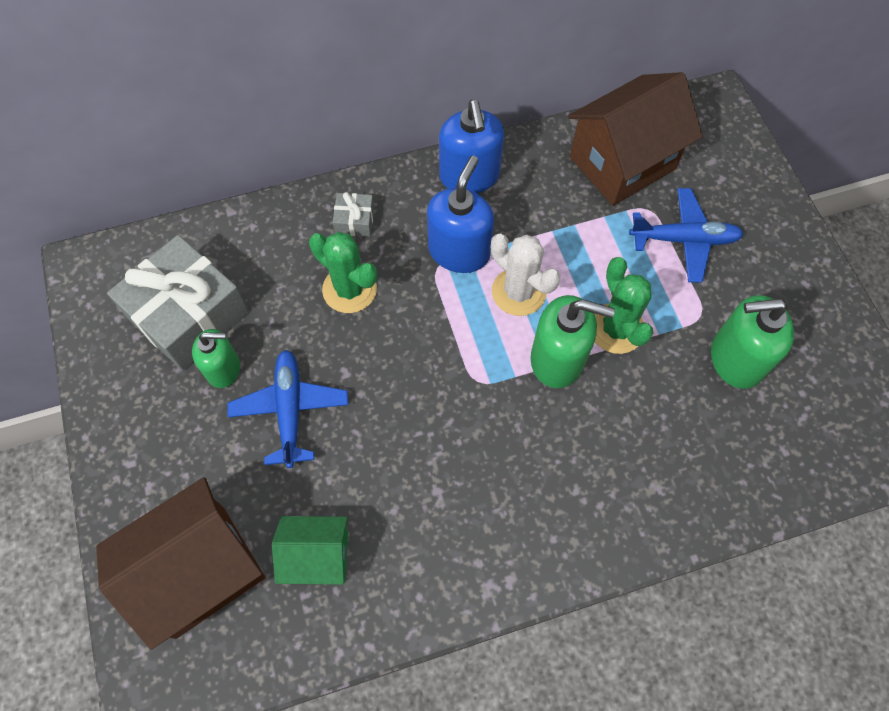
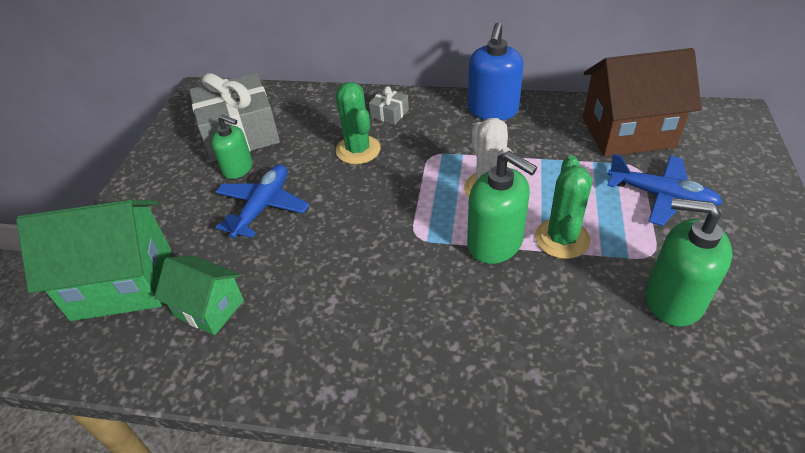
camera: 30 degrees right, 20 degrees down
brown house [96,477,265,650] -> green house [16,200,171,321]
blue soap dispenser [427,156,494,273] -> none

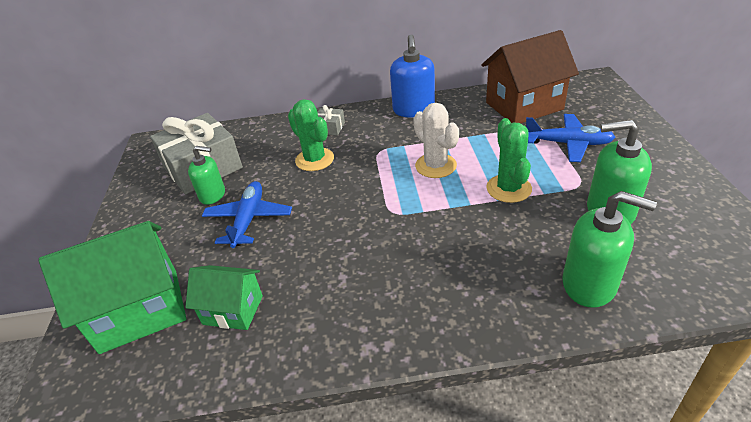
camera: 15 degrees left, 5 degrees down
green soap dispenser [467,151,537,264] -> green soap dispenser moved to [562,191,657,308]

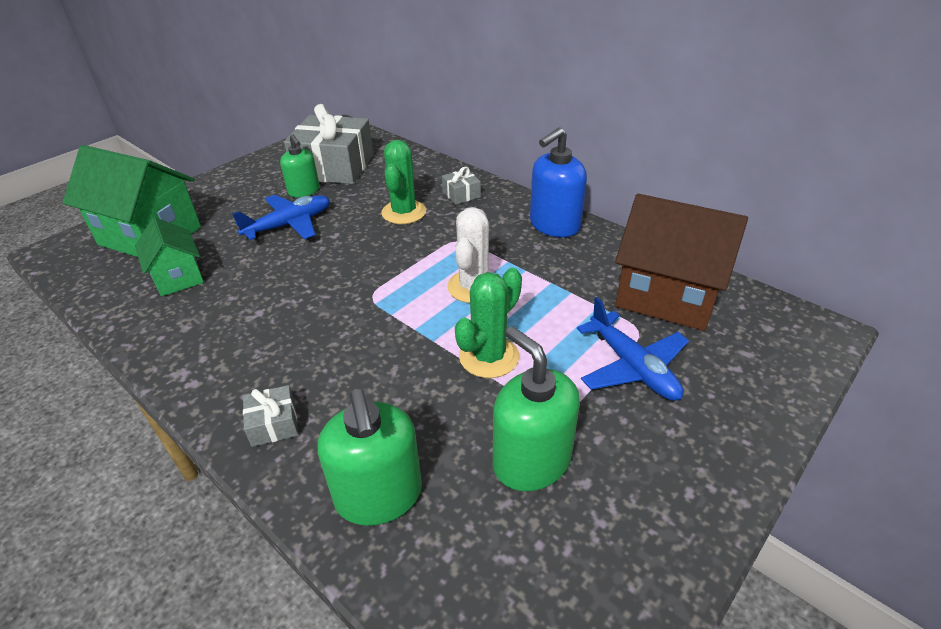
camera: 45 degrees right, 0 degrees up
none -> grey gift [243,385,298,447]

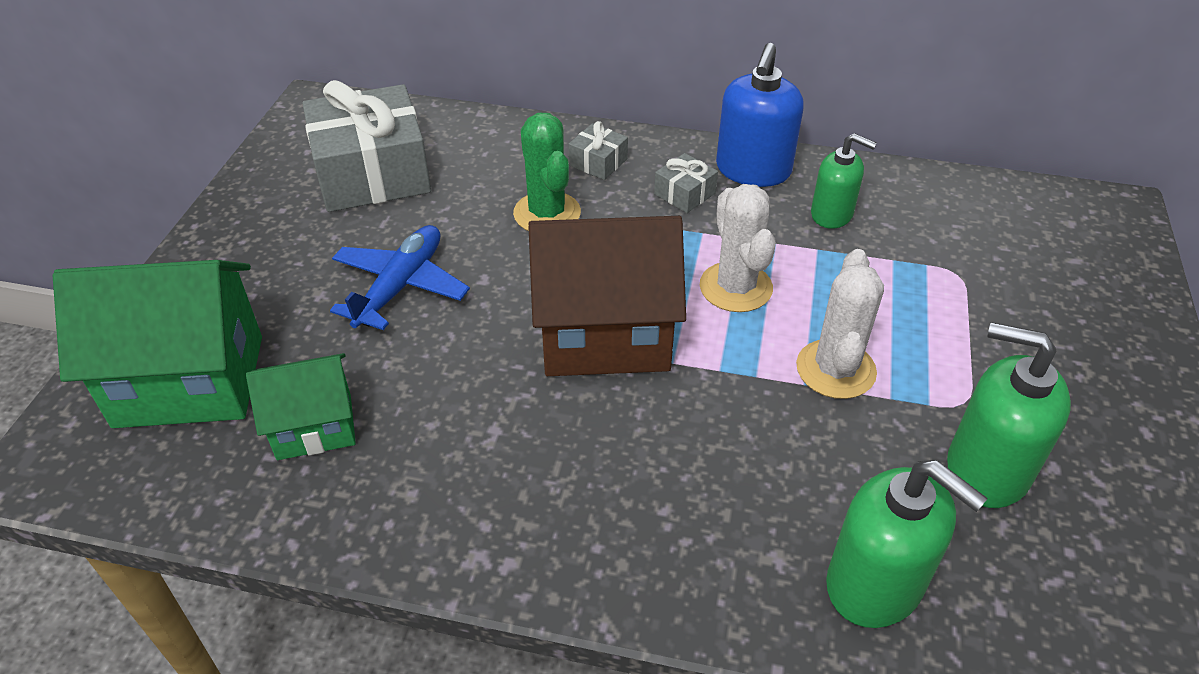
camera: 30 degrees left, 5 degrees up
green house [135,217,204,296] -> green house turned 45 degrees counterclockwise [246,353,356,460]
grey gift [243,385,298,447] -> grey gift moved to [654,153,718,213]
green soap dispenser [280,134,320,197] -> green soap dispenser moved to [811,133,877,229]
green cactus [455,268,522,378] -> white cactus [796,249,884,399]
blue plane [577,297,689,401] -> none
brown house [615,194,748,331] -> brown house moved to [528,216,686,376]

